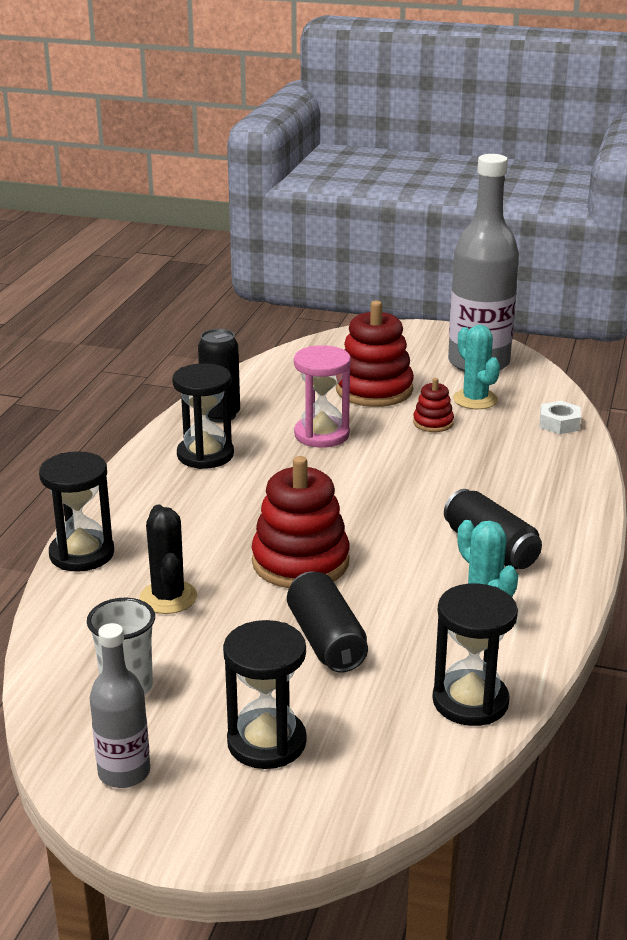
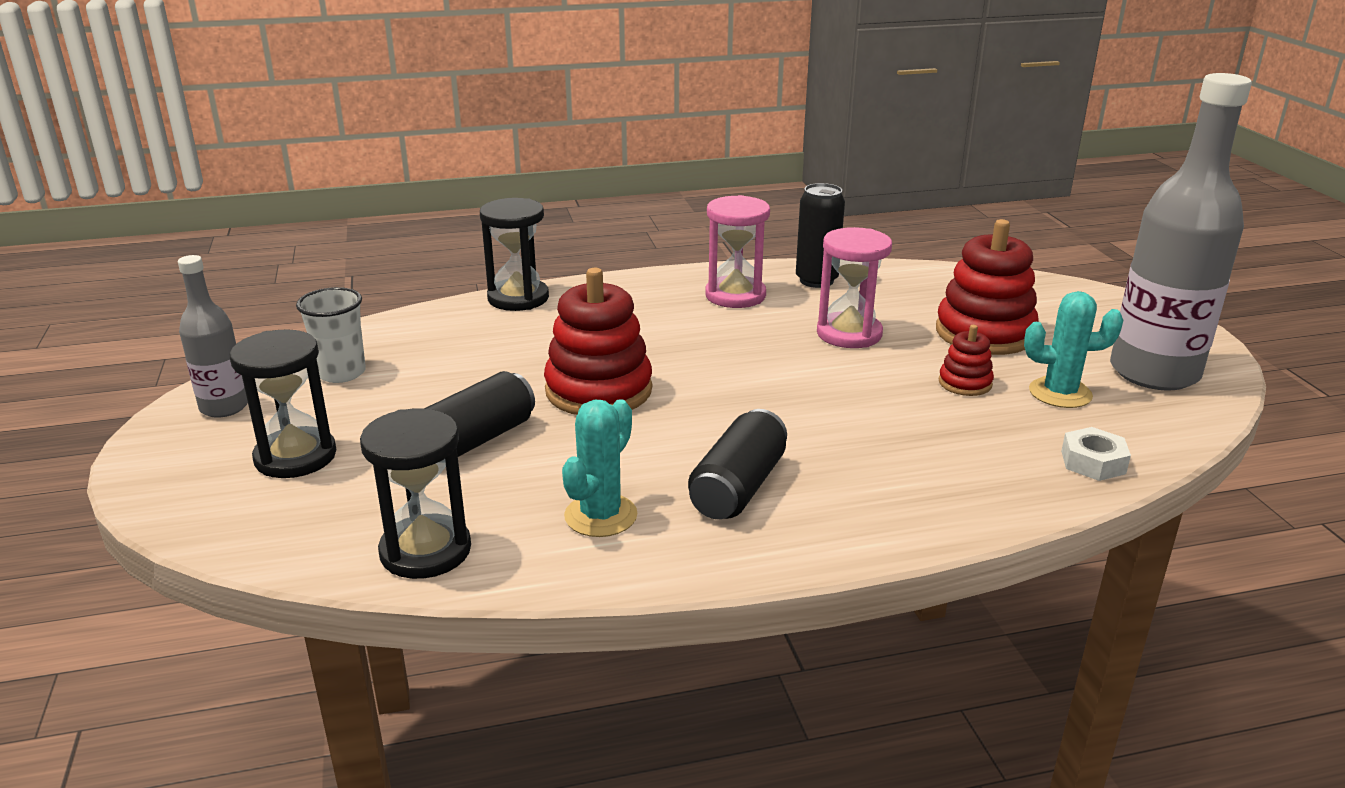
camera: 60 degrees right, 0 degrees up
black cactus [140,504,197,614] -> none
black hourglass [172,363,234,469] -> pink hourglass [705,195,770,308]
turquoise cactus [453,325,500,409] -> turquoise cactus turned 60 degrees clockwise [1024,291,1123,408]

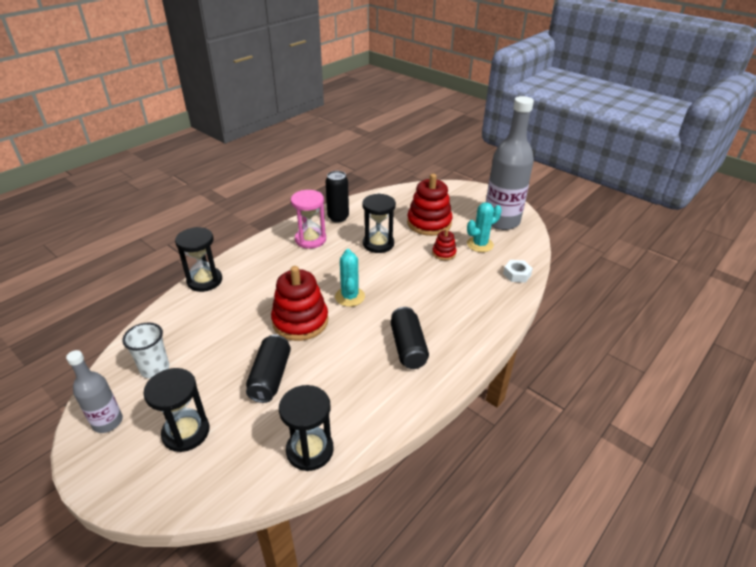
camera: 35 degrees left, 10 degrees up
turquoise cactus [562,399,637,537] -> turquoise cactus moved to [335,249,365,307]
pink hourglass [817,227,892,348] -> black hourglass [362,194,396,253]

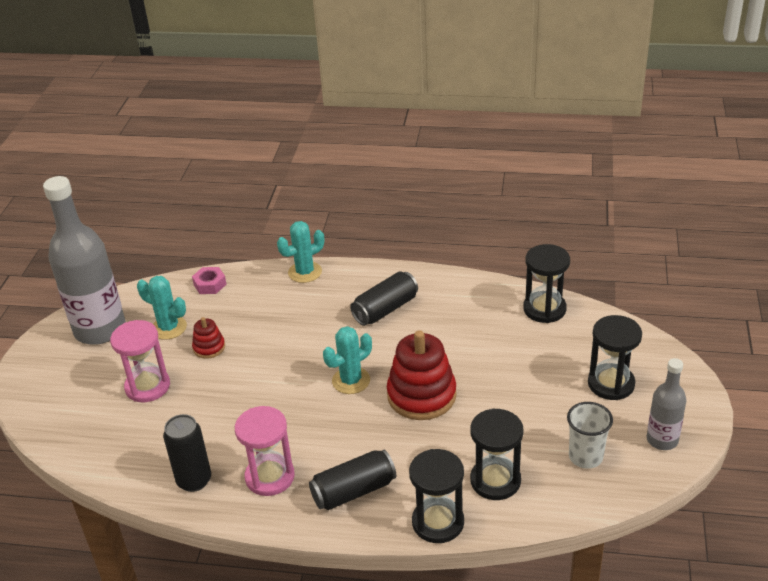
camera: 120 degrees left, 0 degrees up
black can [246,334,291,403] -> black can moved to [309,450,396,510]
black hourglass [362,194,396,253] -> black hourglass moved to [470,409,524,500]
red stacking toy [407,174,452,236] -> pink hourglass [110,320,170,402]
white nut [503,260,533,283] -> pink nut [192,267,227,294]
none -> turquoise cactus [277,221,324,283]

